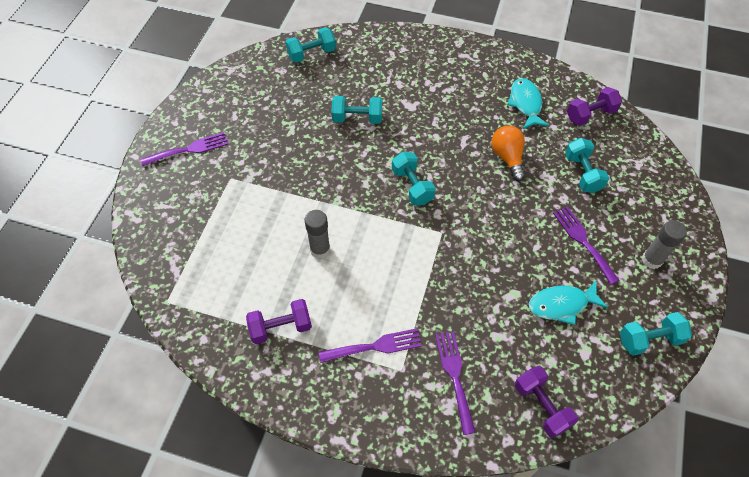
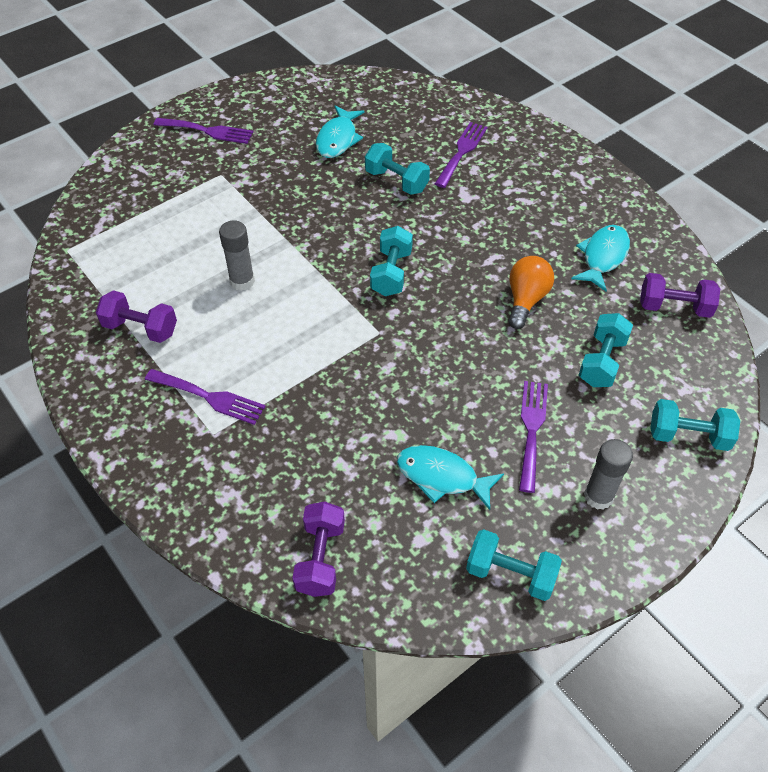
camera: 35 degrees right, 5 degrees down
turquoise dumbbell [286,27,336,63] -> turquoise dumbbell moved to [650,399,740,451]
purple fork [435,331,476,435] -> purple fork moved to [435,122,487,188]
none -> turquoise fish [316,106,365,158]

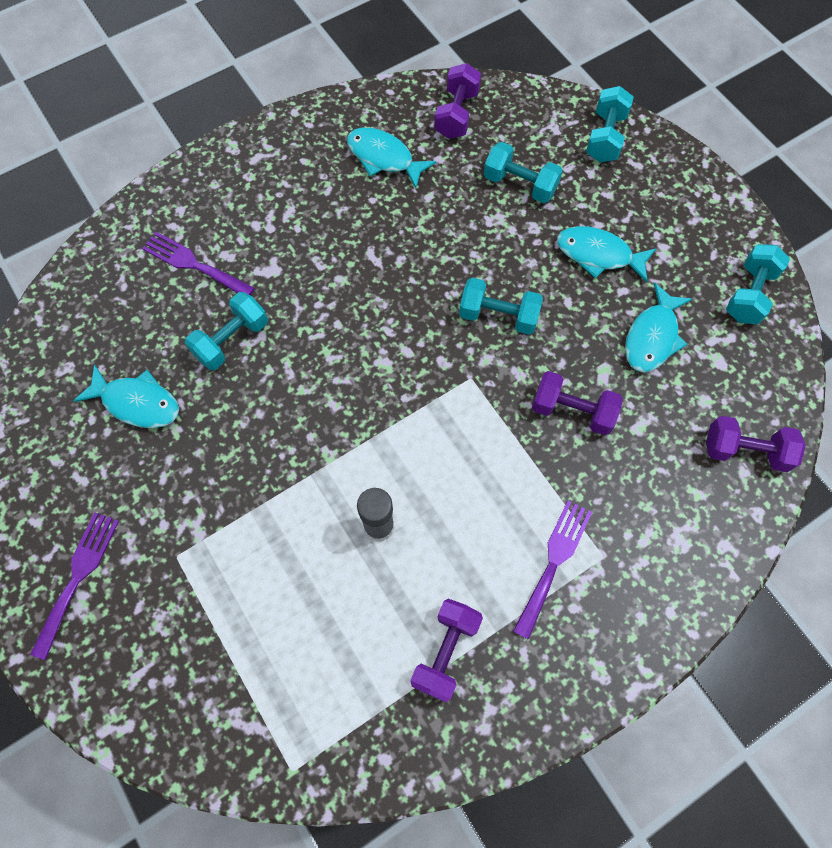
camera: 85 degrees left, 15 degrees up
turquoise dumbbell [370,226,413,296] -> turquoise dumbbell moved to [459,278,543,335]
orange light bulb [508,256,554,329] -> none
purple fork [519,381,548,493] -> turquoise fish [557,226,657,282]
grey glue stick [584,439,633,510] -> none
none -> purple dumbbell [532,371,623,435]

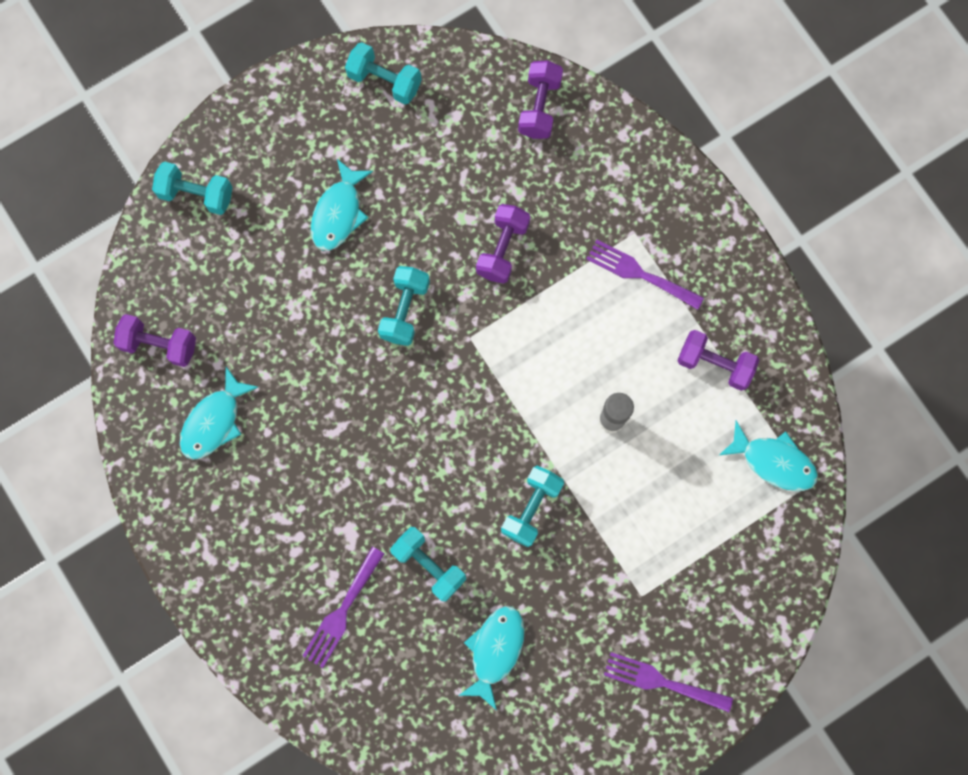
camera: 90 degrees left, 10 degrees up
turquoise dumbbell [484,142,563,203] -> turquoise dumbbell moved to [501,466,564,547]
turquoise fish [625,282,692,372] -> turquoise fish moved to [718,421,818,491]

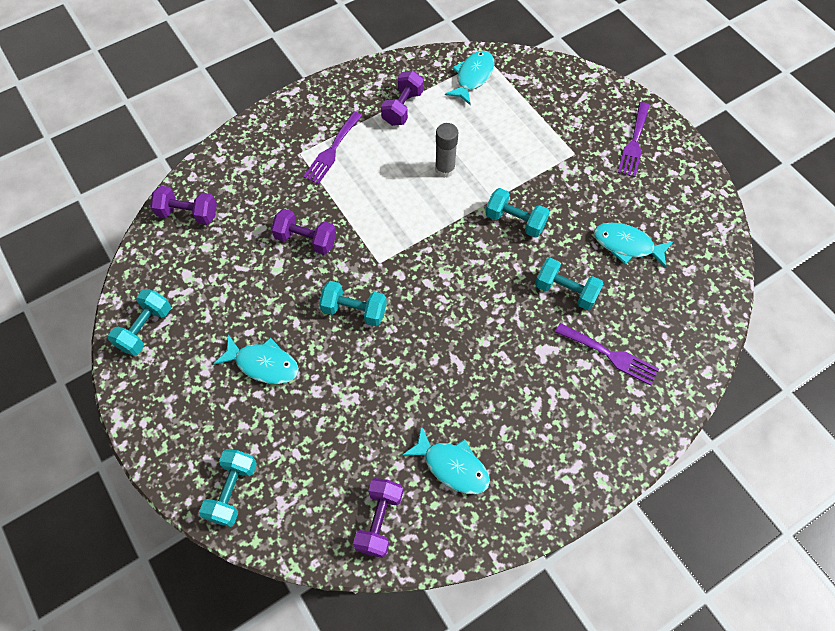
camera: 90 degrees left, 15 degrees down
turquoise dumbbell [390,527,466,602] -> turquoise dumbbell turned 75 degrees clockwise [535,258,603,310]

